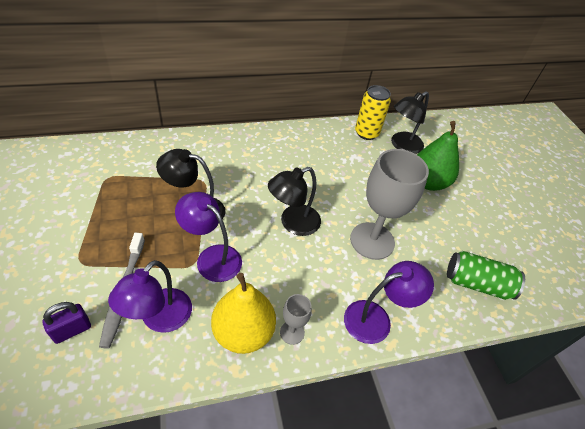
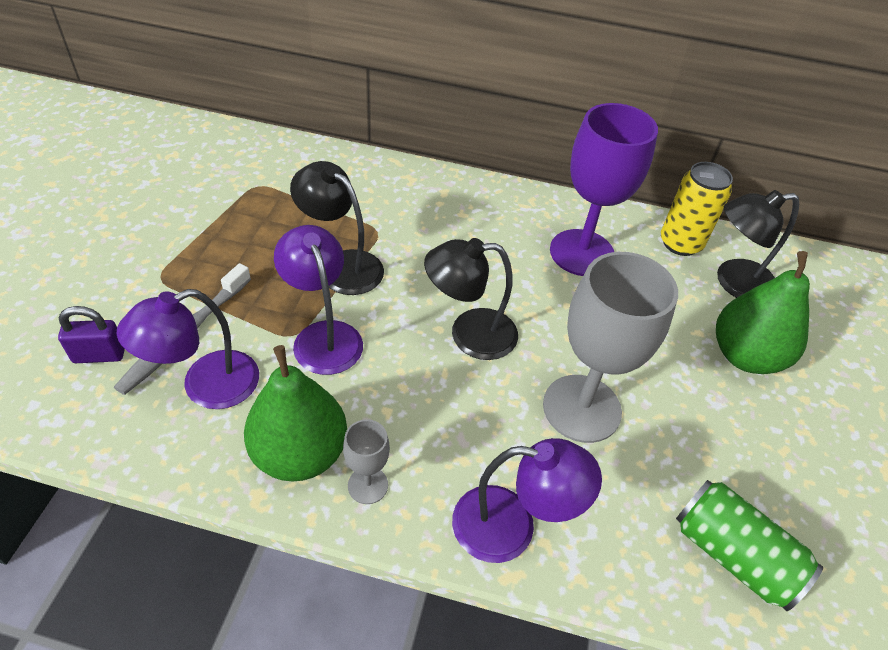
camera: 30 degrees right, 0 degrees up
yellow pear [211,273,276,354] -> green pear [244,345,347,482]
none -> purple goblet [550,103,658,276]

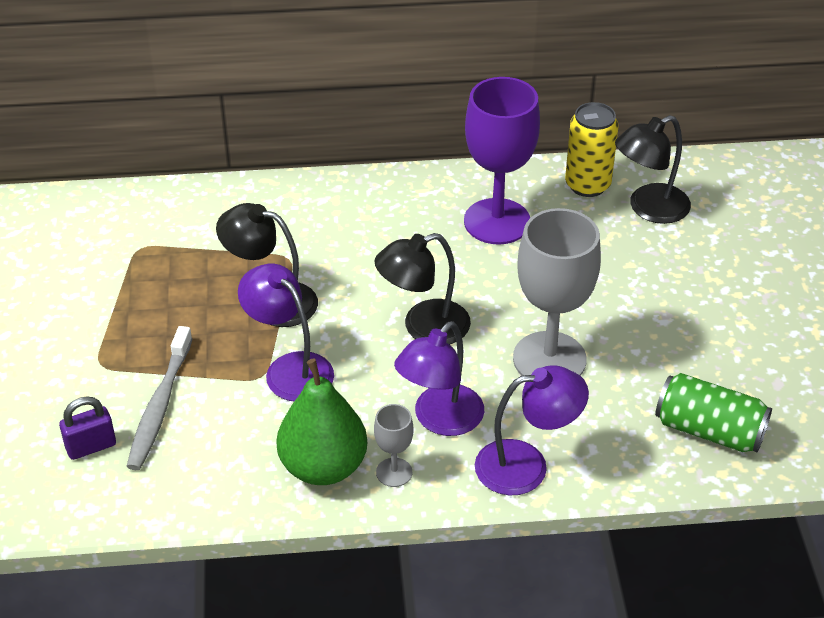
camera: 15 degrees left, 5 degrees down
purple lamp [117,289,259,409] -> purple lamp moved to [394,321,484,436]
green pear [716,251,810,374] -> none

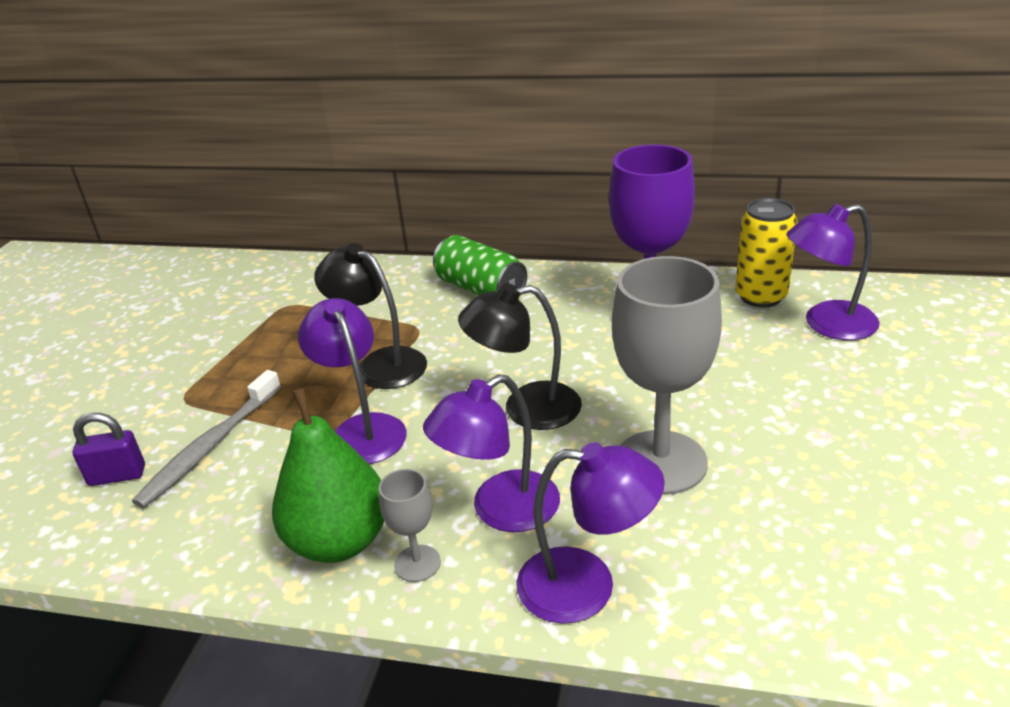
camera: 20 degrees right, 10 degrees down
black lamp [615,115,691,224] -> purple lamp [787,204,880,340]
green can [655,373,772,452] -> green can moved to [433,235,527,297]

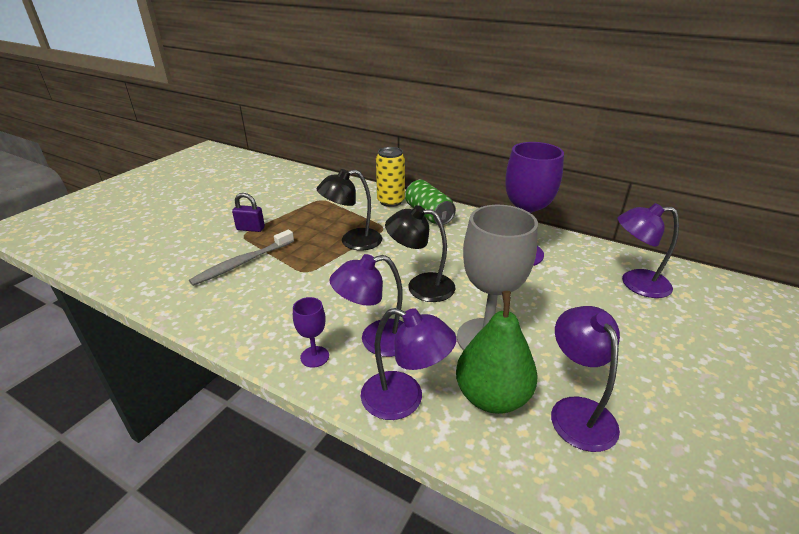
camera: 15 degrees right, 0 degrees up
purple padlock [73,413,145,486] -> purple padlock moved to [232,193,265,232]
green pear [272,388,384,563] -> green pear moved to [456,291,537,414]
purple lamp [298,298,407,464] -> purple lamp moved to [551,306,620,452]
black lamp [314,243,427,389] -> black lamp turned 75 degrees counterclockwise [317,169,382,251]
grey goblet [379,469,441,582] -> purple goblet [293,297,329,368]
yellow can [735,198,798,307] -> yellow can moved to [376,147,405,207]

